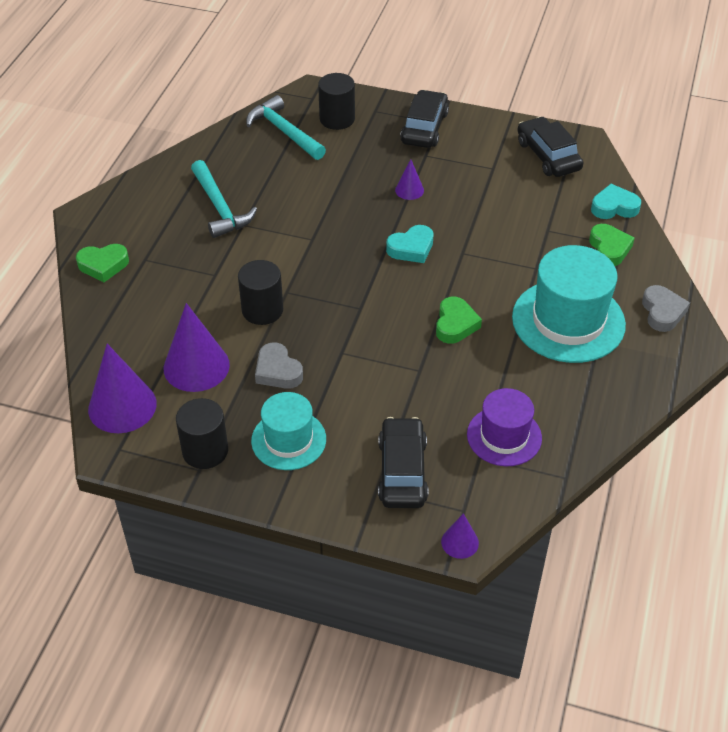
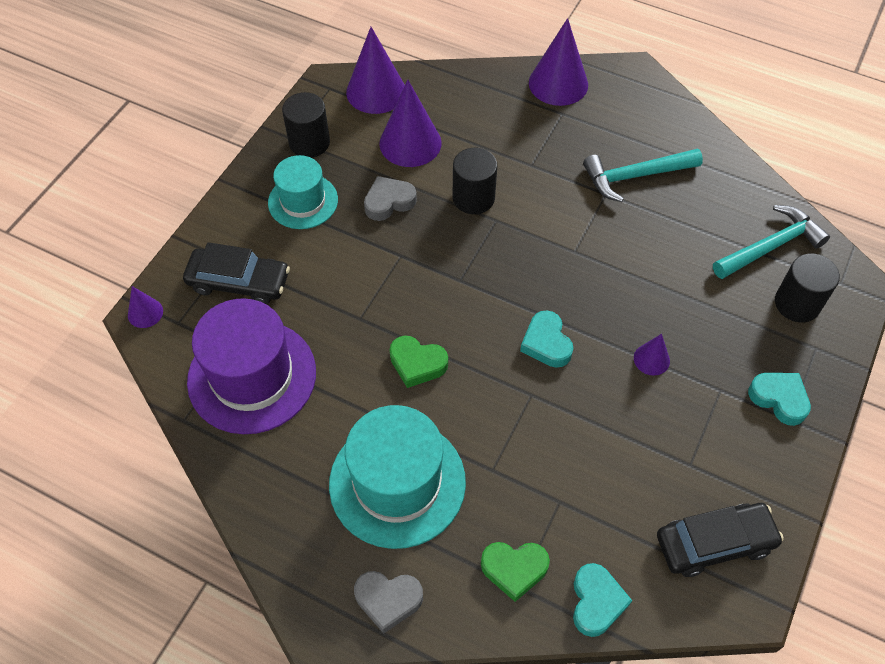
camera: 100 degrees right, 10 degrees up
green heart [76,244,129,282] -> purple cone [529,18,588,106]
black car [400,90,449,148] -> turquoise heart [748,373,811,426]
purple hat [467,388,542,466] -> purple hat [187,298,316,434], size x1.64

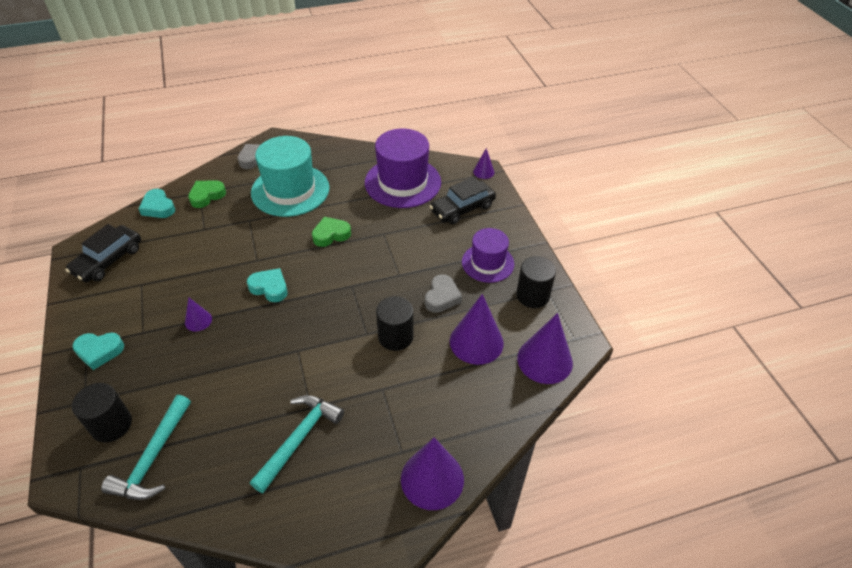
camera: 135 degrees right, 10 degrees down
turquoise hat [268,155,338,229] -> purple hat [462,228,514,283]

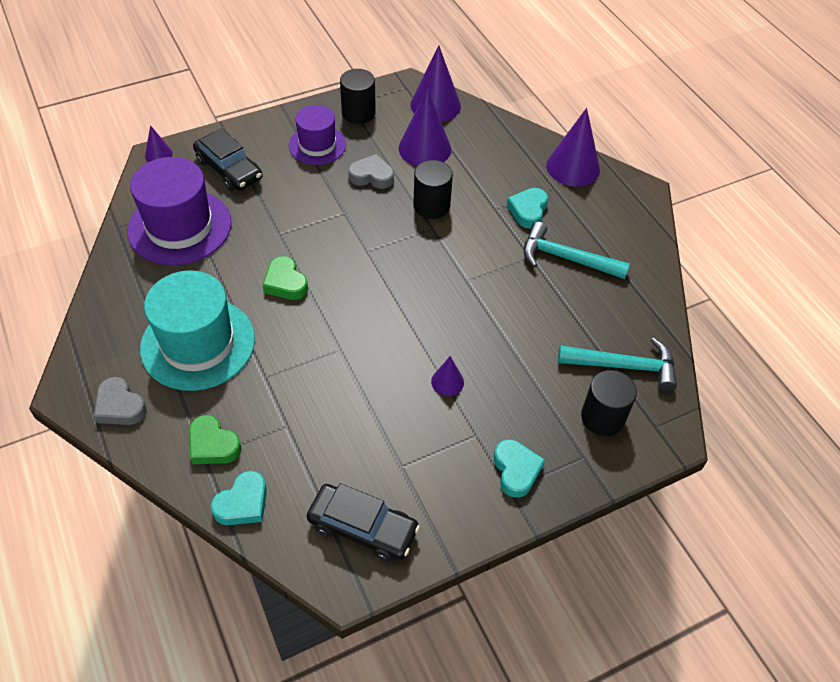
camera: 100 degrees left, 5 degrees up
turquoise heart [247,268,288,302] -> turquoise heart moved to [507,188,548,229]

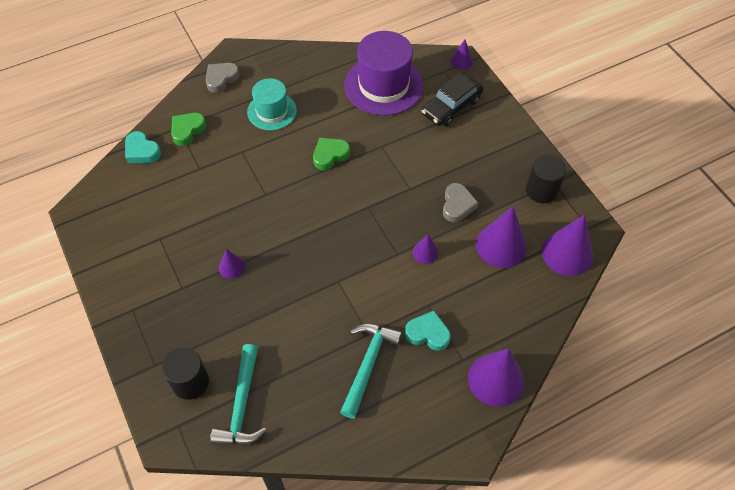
camera: 90 degrees right, 5 degrees up
turquoise hat [140,270,255,391] -> turquoise hat [247,78,297,130], size x0.61
purple hat [289,105,346,165] -> none
black car [307,483,420,562] -> none
black cylinder [413,160,453,219] -> purple cone [413,234,438,264]
turquoise heart [494,439,545,498] -> none

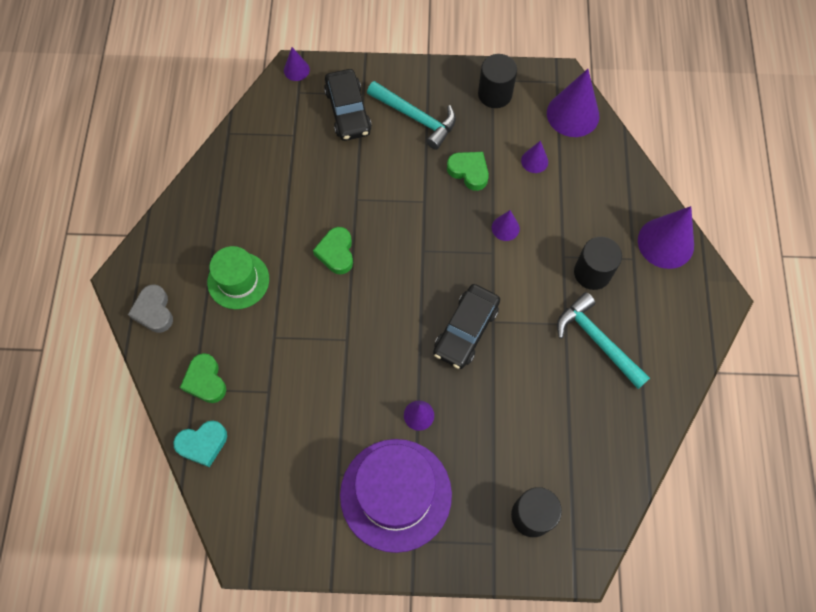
camera: 60 degrees left, 10 degrees up
turquoise hammer [210,344,267,445] -> turquoise hammer moved to [367,81,456,150]
turquoise hat [247,78,297,130] -> green hat [207,246,269,309]
purple hat [344,31,424,116] -> purple hat moved to [340,439,452,553]
turquoise heart [405,311,451,351] -> black cylinder [574,237,622,290]
grey heart [443,183,478,222] -> green heart [447,152,489,191]
purple cone [476,207,527,268] -> purple cone [521,141,548,173], size x0.50
none -> black car [433,284,500,369]

